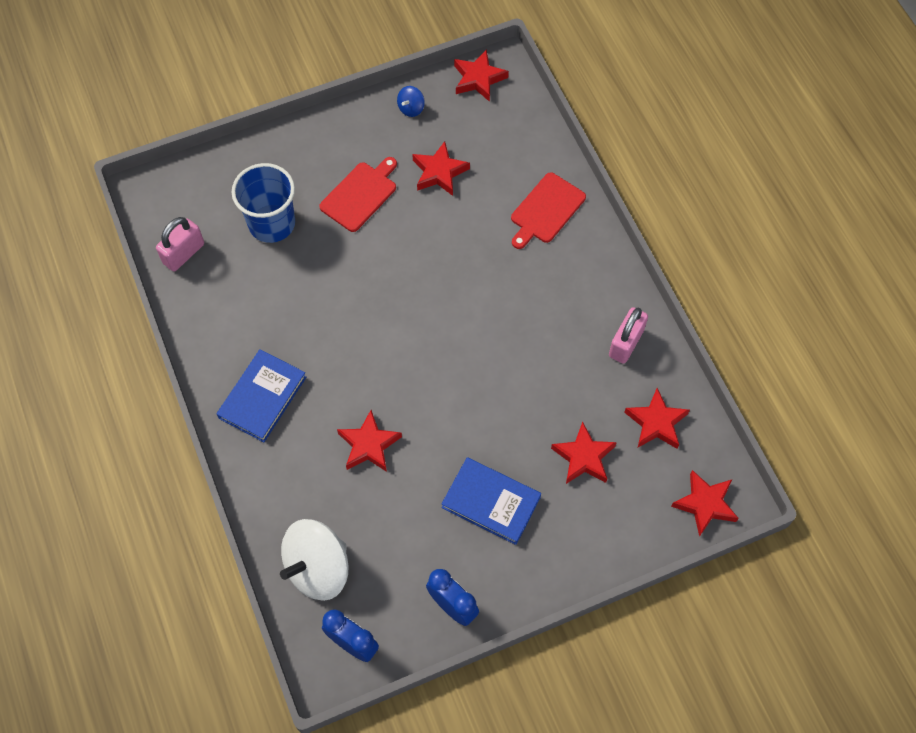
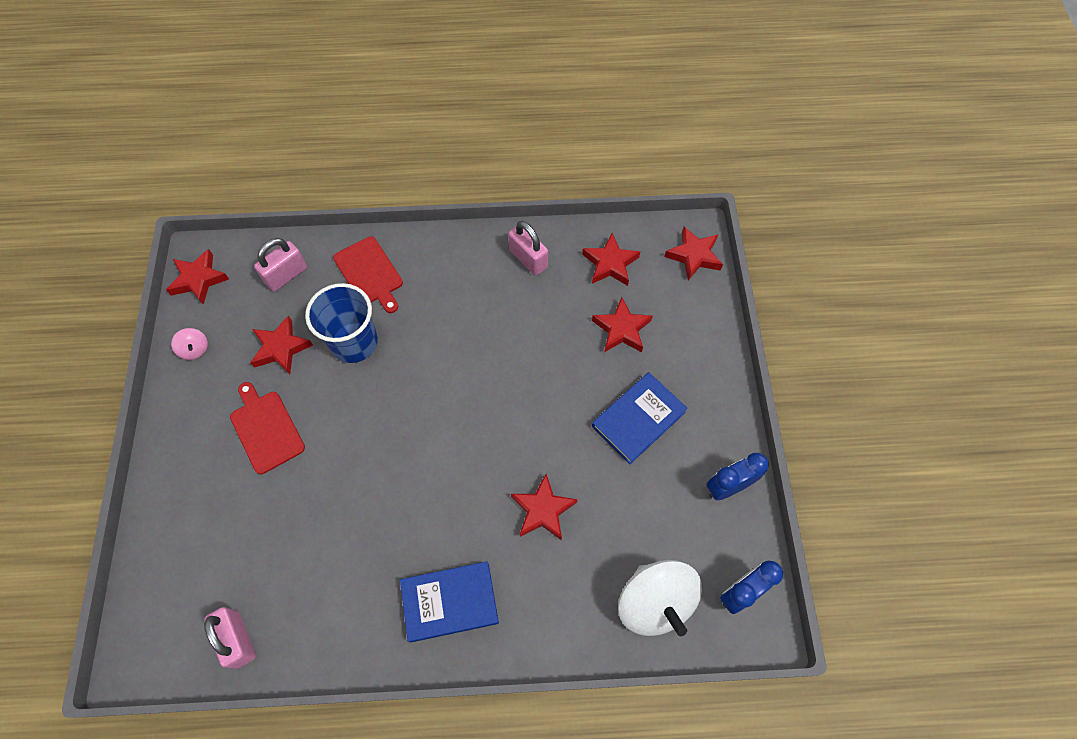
camera: 70 degrees left, 0 degrees up
blue book [217,349,306,442] -> blue book turned 60 degrees counterclockwise [400,561,499,642]
blue cup [232,163,295,243] -> blue cup moved to [305,283,378,363]
blue spinning top [397,86,425,117] -> pink spinning top [171,328,208,360]
none -> pink padlock [254,238,307,291]

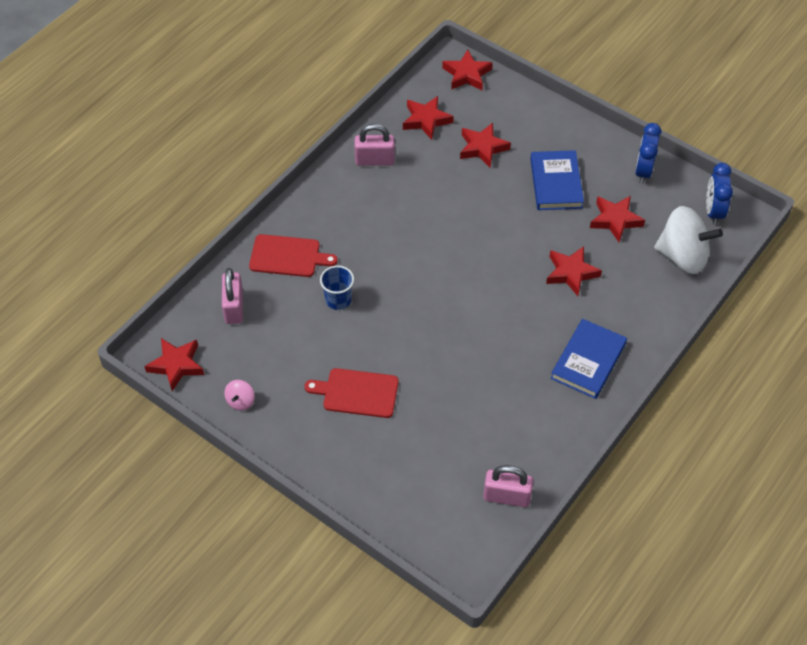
camera: 50 degrees left, 10 degrees down
pink spinning top [171,328,208,360] -> pink spinning top turned 105 degrees clockwise [224,380,255,410]
red star [250,315,313,374] -> red star moved to [590,196,645,242]
blue cup [305,283,378,363] -> blue cup [320,266,354,310], size x0.59

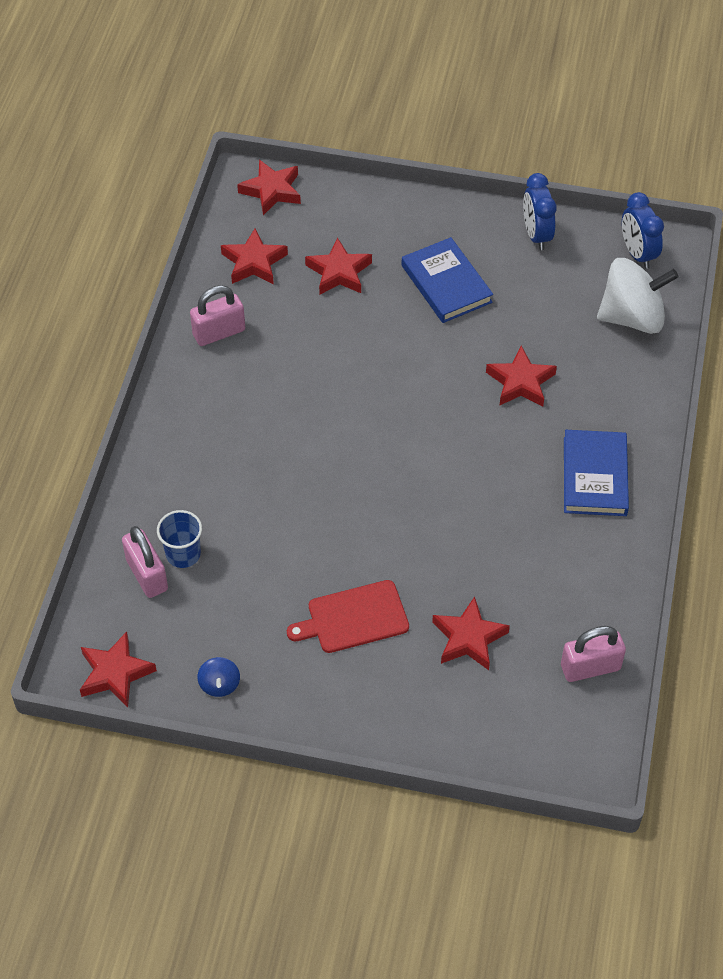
camera: 25 degrees left, 0 degrees up
pink spinning top [224,380,255,410] -> blue spinning top [197,657,240,697]
red cutting board [249,234,338,277] -> none
blue cup [320,266,354,310] -> blue cup moved to [157,510,202,568]
red star [590,196,645,242] -> red star moved to [432,596,510,670]

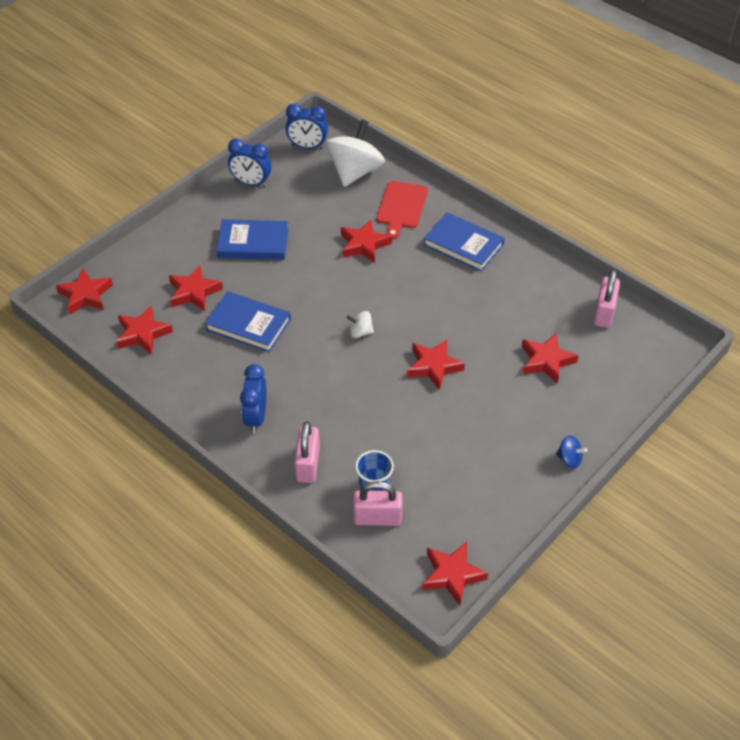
camera: 60 degrees left, 5 degrees down
pink padlock [190,285,245,346] -> pink padlock moved to [294,421,320,483]
blue spinning top [197,657,240,697] -> blue spinning top moved to [556,435,587,469]
red cutting board [287,580,409,653] -> red cutting board moved to [376,181,428,239]
none -> blue book [205,291,291,352]
none -> blue clock [240,364,266,433]
none -> white spinning top [347,311,374,338]
none -> red star [407,340,465,390]

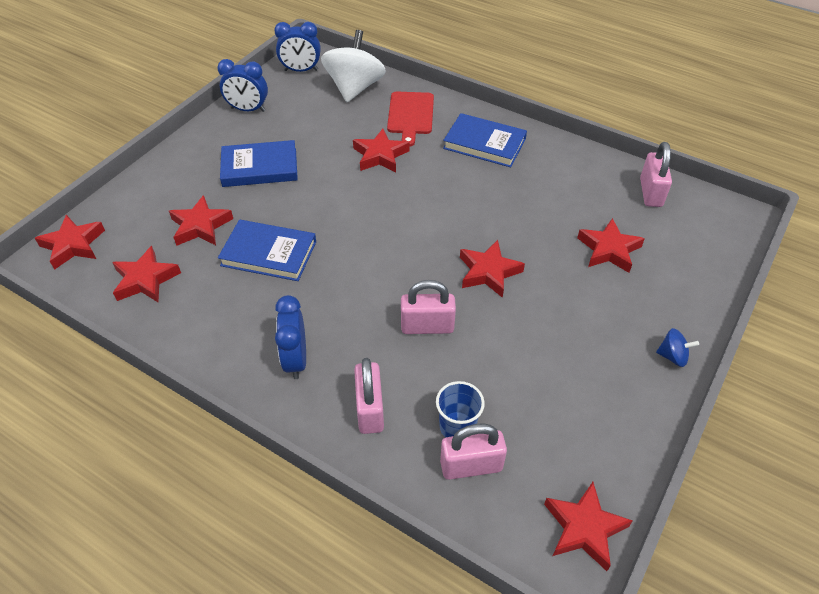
camera: 10 degrees left, 0 degrees up
white spinning top [347,311,374,338] -> none
none -> pink padlock [401,280,456,334]

